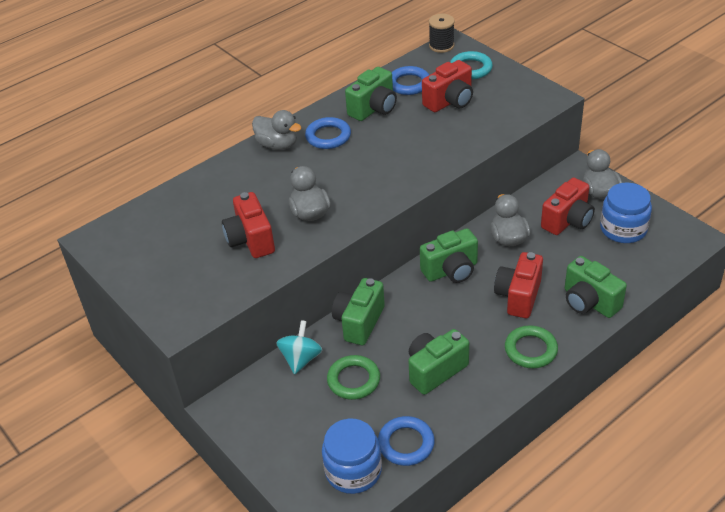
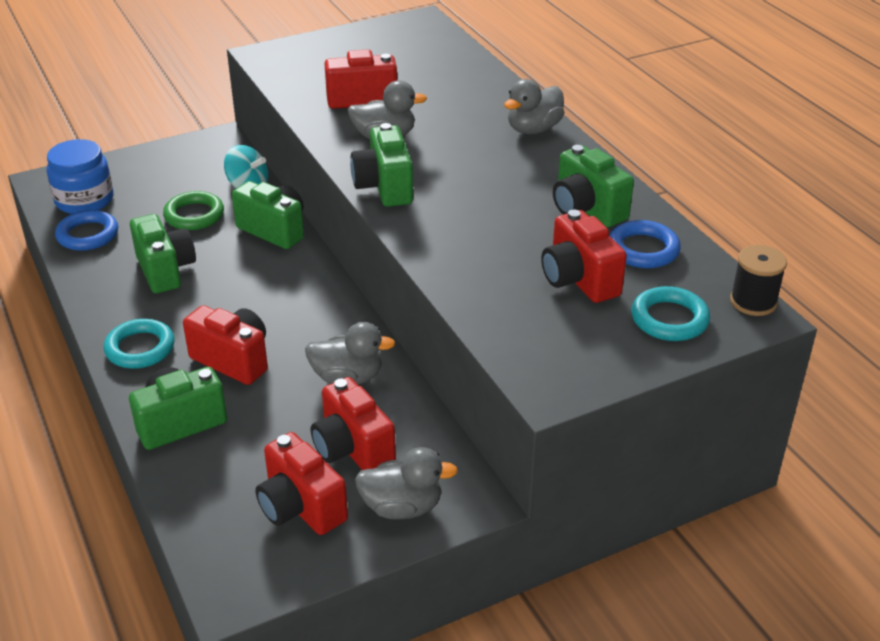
camera: 100 degrees right, 5 degrees down
blue ring [305,117,351,149] -> none
green camera [420,228,478,283] -> green camera moved to [350,123,413,207]
green ring [505,325,558,368] -> turquoise ring [104,319,175,369]
blue jar [600,182,652,243] -> red camera [255,432,348,535]

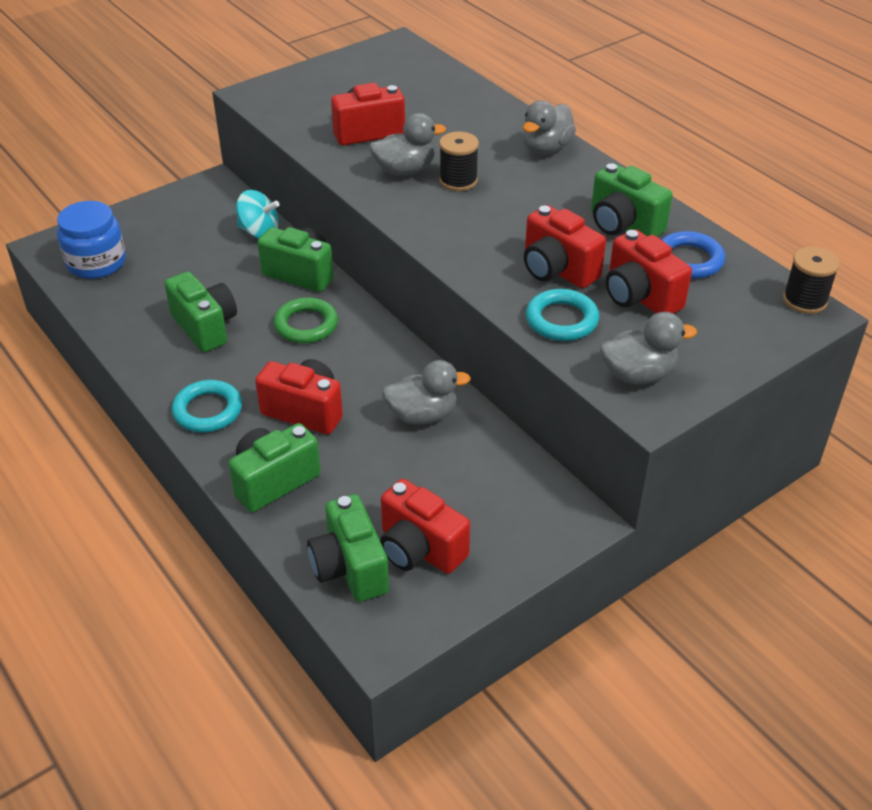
camera: 10 degrees left, 5 degrees up
blue ring [55,210,118,251] -> none
green ring [163,191,224,230] -> green ring moved to [274,297,338,344]
red camera [311,377,396,470] -> red camera moved to [524,205,606,288]
green camera [350,123,413,207] -> green camera moved to [307,494,389,602]
grey duck [355,447,458,519] -> grey duck moved to [600,312,697,384]
turquoise ring [631,286,710,341] -> turquoise ring moved to [526,289,599,341]
none -> black spool [439,132,479,191]

